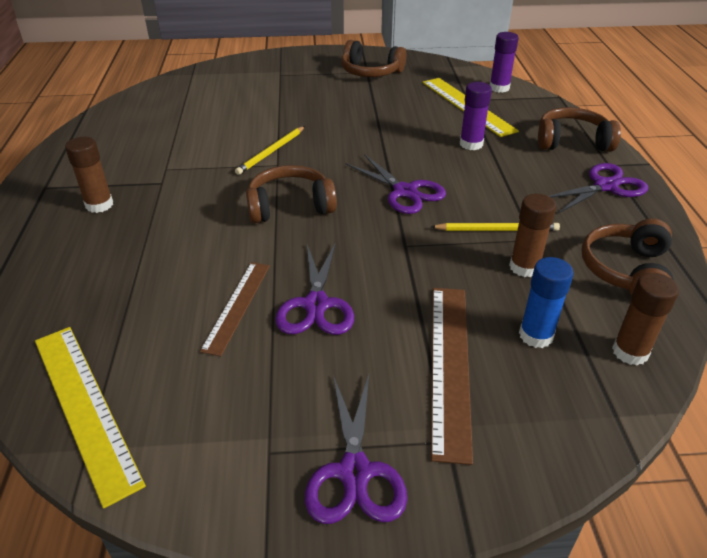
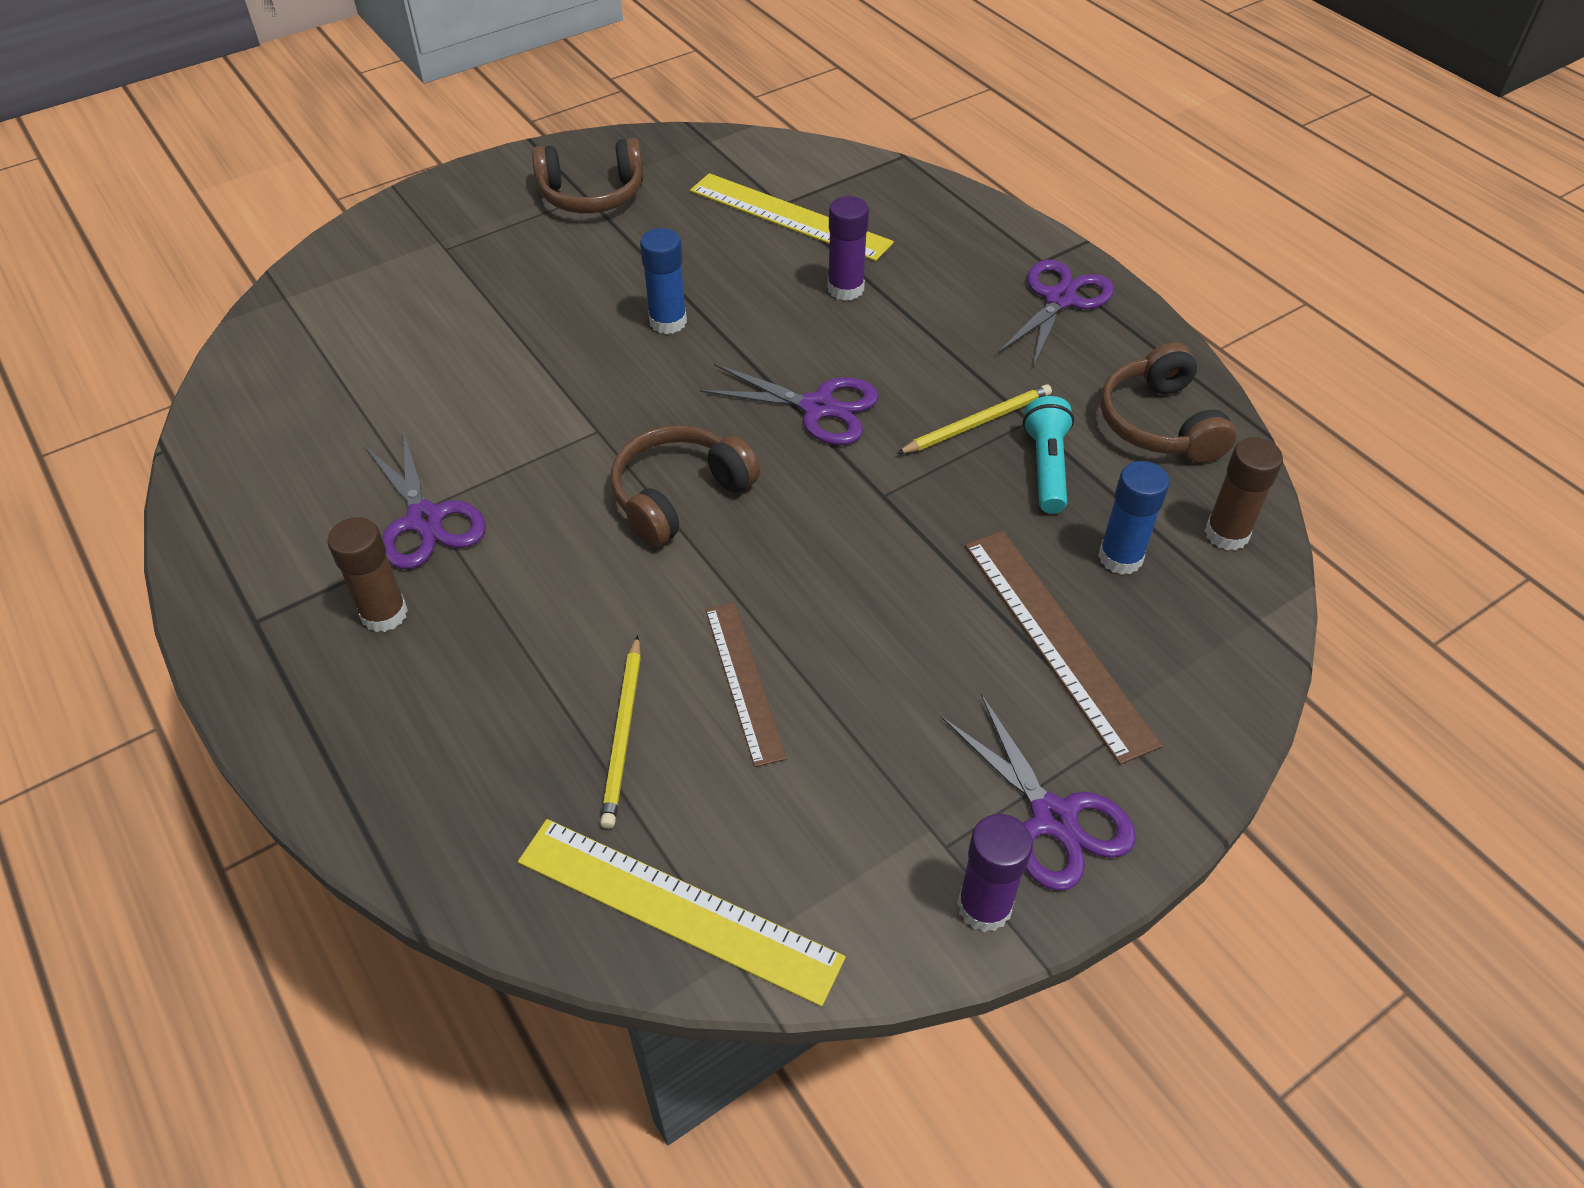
camera: 30 degrees left, 10 degrees up
yellow pencil [235,126,305,175] -> yellow pencil moved to [600,635,641,829]
purple scissors [275,242,354,335] -> purple scissors moved to [364,430,486,569]
purple glue stick [490,32,519,93] -> purple glue stick moved to [957,814,1033,932]
brown glue stick [509,194,557,277] -> turquoise flashlight [1023,396,1074,514]
brown headphones [538,107,621,151] -> none
none -> blue glue stick [640,228,687,334]

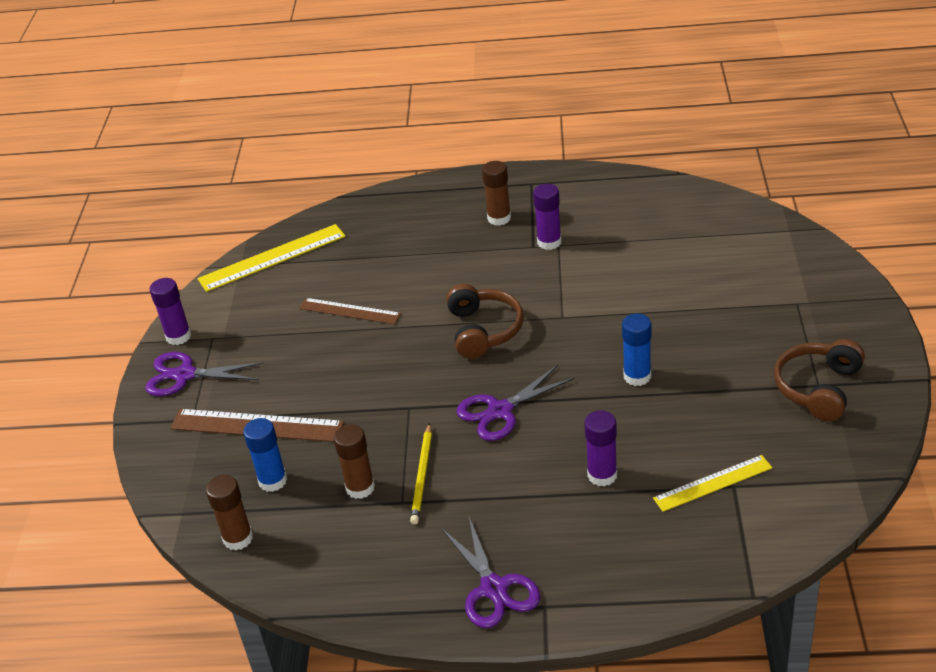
camera: 130 degrees right, 10 degrees down
purple scissors [364,430,486,569] -> purple glue stick [533,184,562,250]
yellow pencil [600,635,641,829] -> none
yellow ruler [690,173,894,261] -> yellow ruler [653,455,772,512], size x0.65
turquoise flashlight [1023,396,1074,514] -> brown glue stick [334,424,375,499]
brown headphones [1100,342,1237,463] -> none

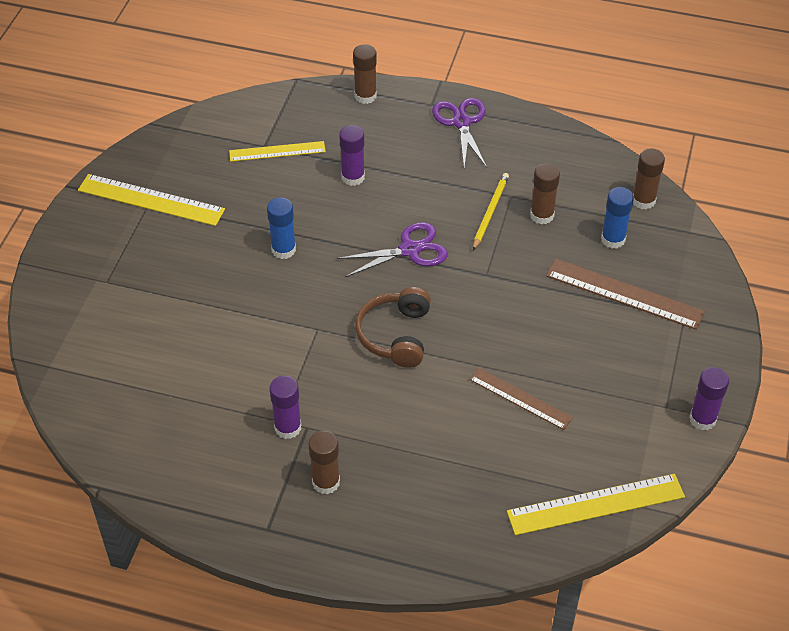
camera: 170 degrees left, 10 degrees up
purple scissors [145,352,264,396] -> none
brown headphones [774,339,865,421] -> yellow ruler [78,174,225,226]
none -> brown glue stick [353,44,377,104]

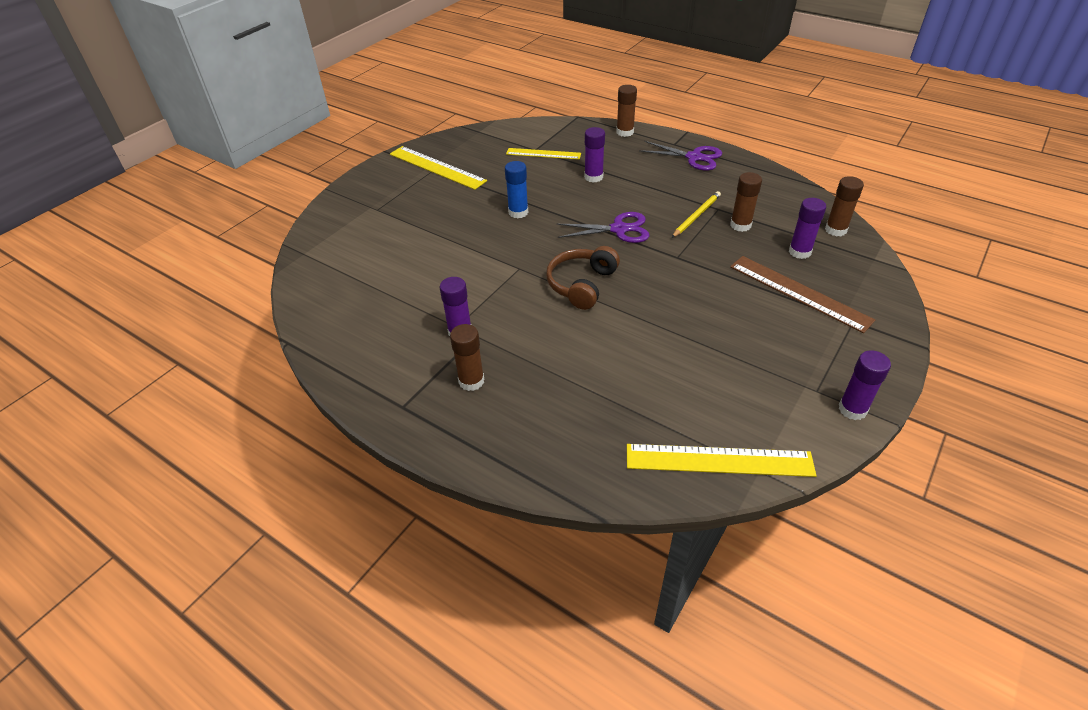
camera: 20 degrees right, 5 degrees down
purple scissors [432,98,487,168] -> purple scissors turned 105 degrees clockwise [639,141,722,171]
brown ruler [469,368,573,430] -> none
blue glue stick [601,187,634,249] -> purple glue stick [789,198,826,259]

